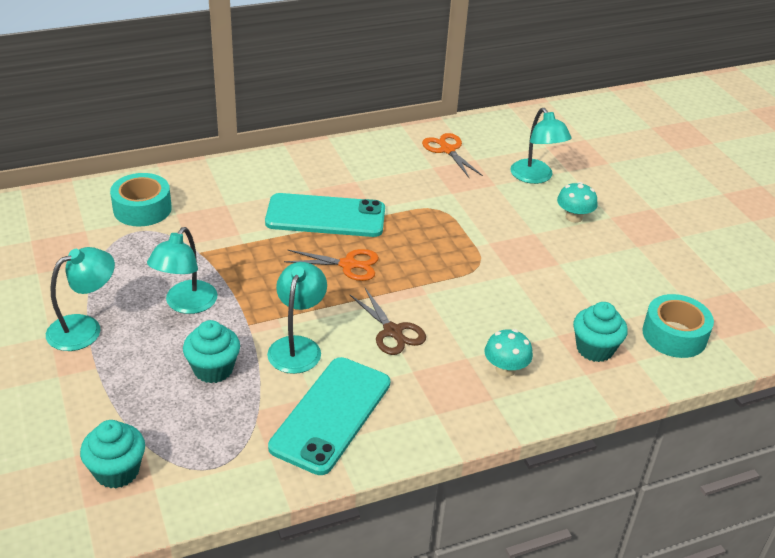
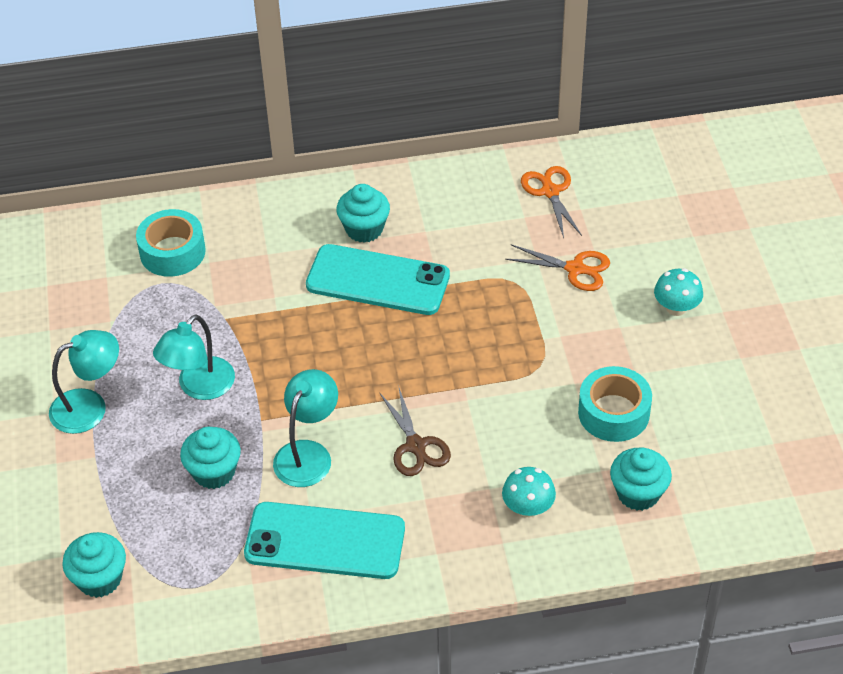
camera: 15 degrees right, 10 degrees up
turquoise phone [268,357,390,475] -> turquoise phone turned 60 degrees clockwise [244,502,405,579]
orange scissors [284,249,379,281] -> orange scissors moved to [505,244,610,291]
turquoise lamp [510,108,572,184] -> none
turquoise tape [642,294,714,358] -> turquoise tape moved to [578,366,652,442]
none -> turquoise cupcake [336,184,390,243]

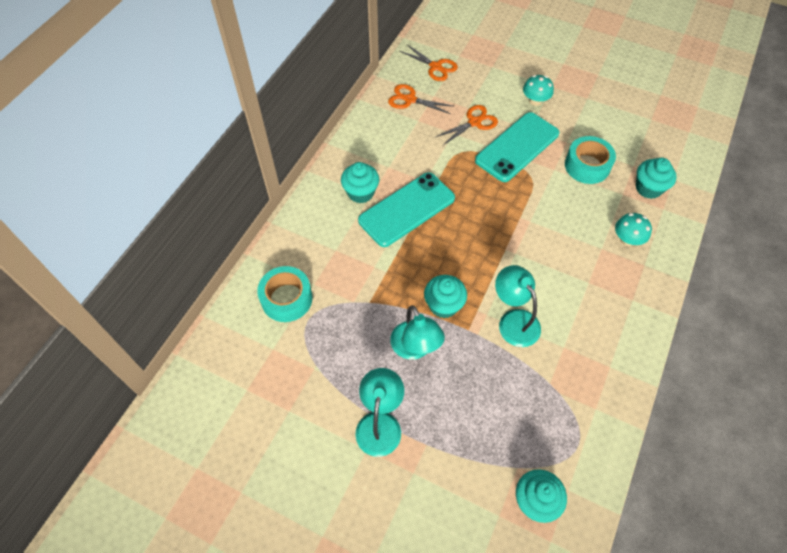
camera: 55 degrees left, 10 degrees up
turquoise cupcake [180,427,241,489] -> turquoise cupcake moved to [424,275,467,318]
turquoise phone [244,502,405,579] -> turquoise phone moved to [475,112,559,182]
brown scissors [379,385,451,476] -> none
none -> orange scissors [400,44,458,81]

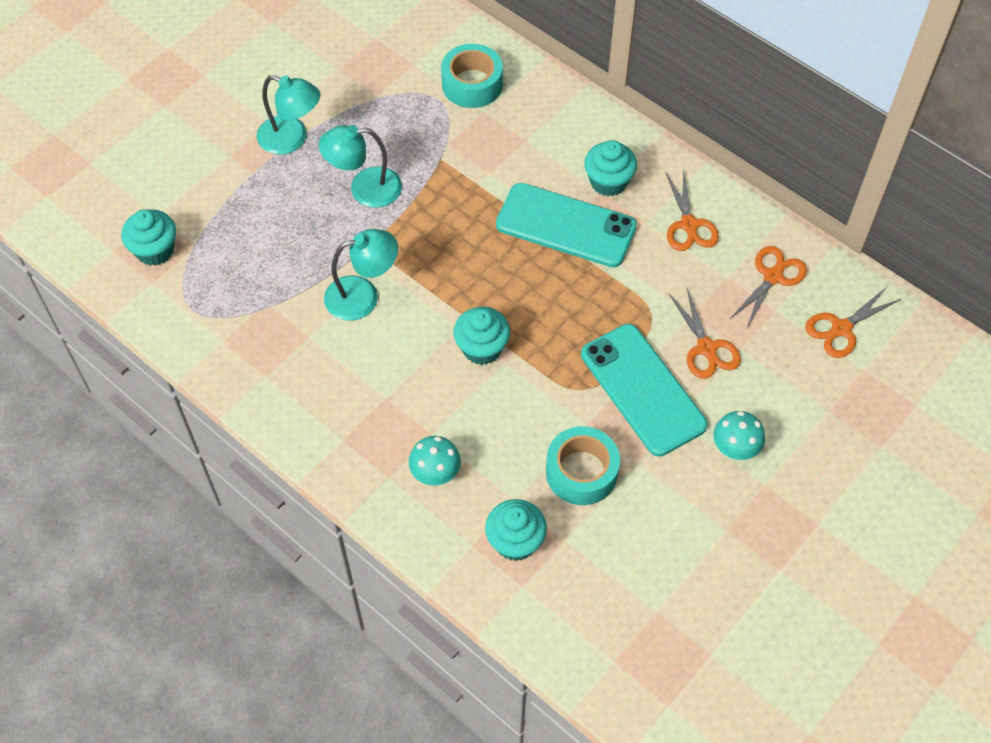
camera: 105 degrees right, 0 degrees up
turquoise phone [358,172,455,247] -> turquoise phone turned 45 degrees counterclockwise [496,183,637,267]
turquoise cupcake [424,275,467,318] -> turquoise cupcake moved to [454,307,510,365]
none -> orange scissors [665,169,719,251]

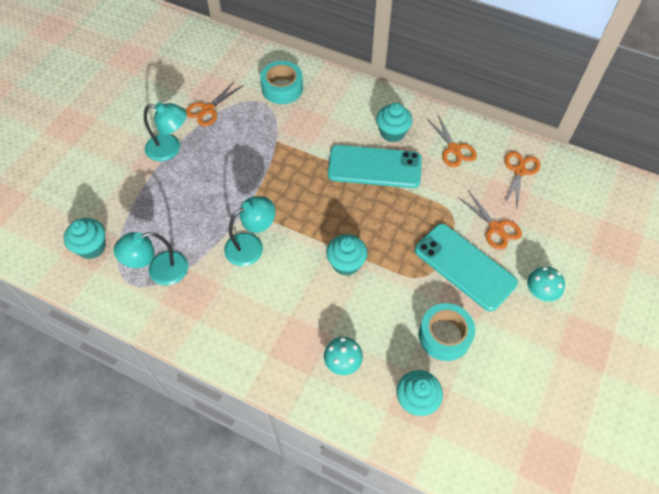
camera: 15 degrees left, 0 degrees up
turquoise lamp [319,125,402,207] -> turquoise lamp moved to [114,232,188,285]
orange scissors [805,287,901,358] -> orange scissors moved to [186,82,243,126]

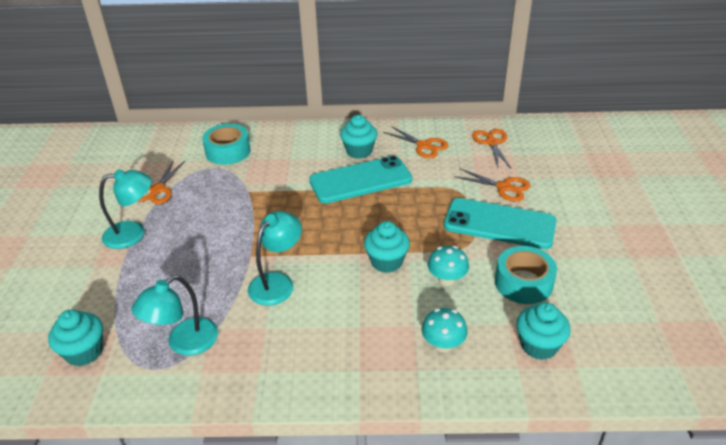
camera: 25 degrees left, 20 degrees down
turquoise mushroom [527,266,565,301] -> turquoise mushroom moved to [428,246,469,286]

